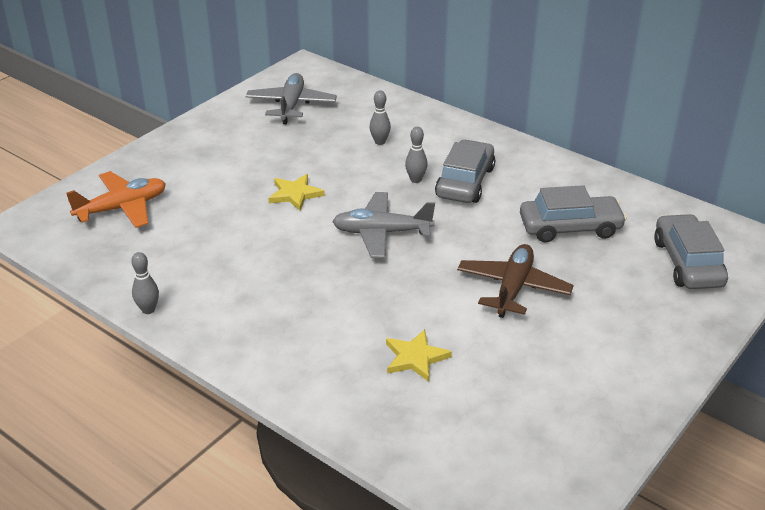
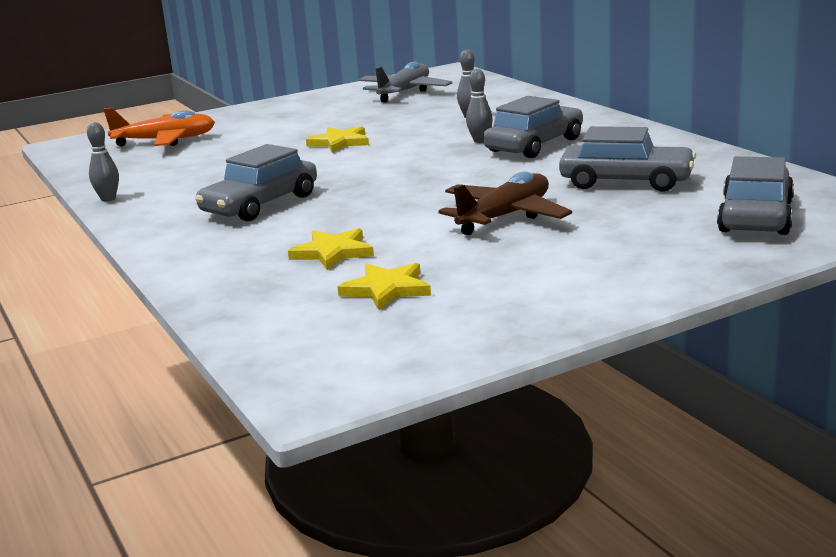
camera: 25 degrees right, 15 degrees down
grey plane [332,192,435,258] -> none
none -> grey car [195,144,317,221]
none -> yellow star [338,263,431,310]

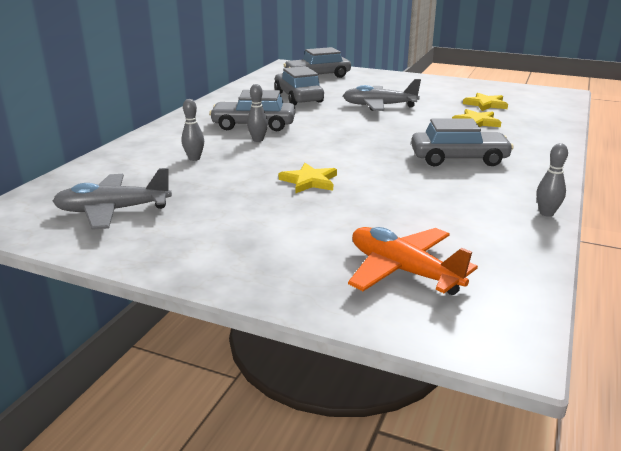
camera: 130 degrees left, 5 degrees up
brown plane [438,171,572,235] -> grey plane [343,79,421,111]

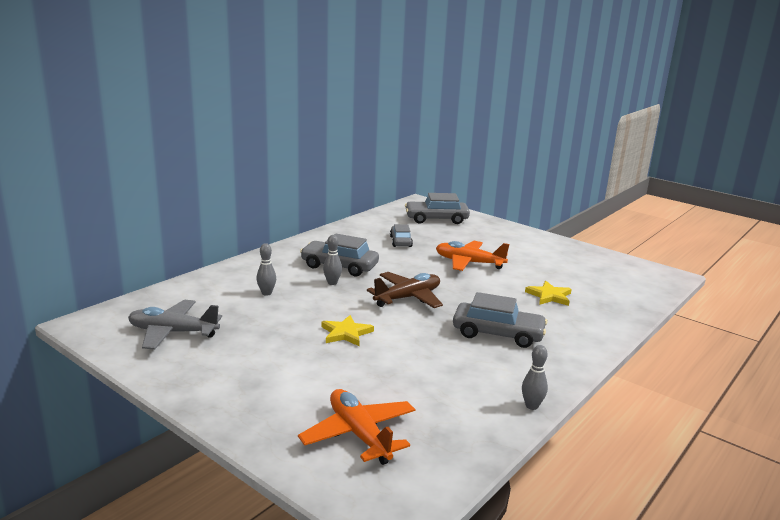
camera: 15 degrees right, 5 degrees down
grey car [274,66,324,105] -> grey car [390,224,413,247], size x0.61
grey plane [343,79,421,111] -> orange plane [436,241,509,271]
yellow star [463,93,508,111] -> none
none -> brown plane [367,272,443,308]

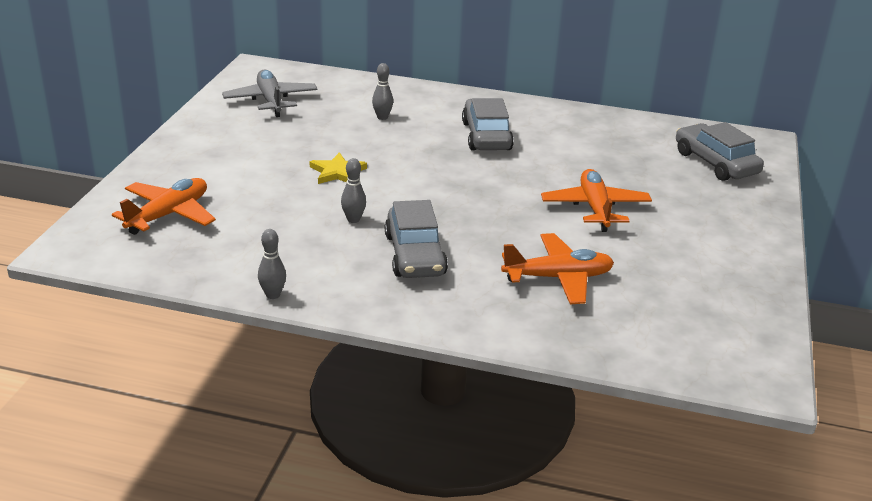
camera: 65 degrees right, 10 degrees up
grey bowling pin [323,235,342,285] -> grey bowling pin moved to [341,158,366,223]
brown plane [367,272,443,308] -> none
grey car [390,224,413,247] -> none
yellow star [525,281,572,306] -> orange plane [501,233,614,304]

